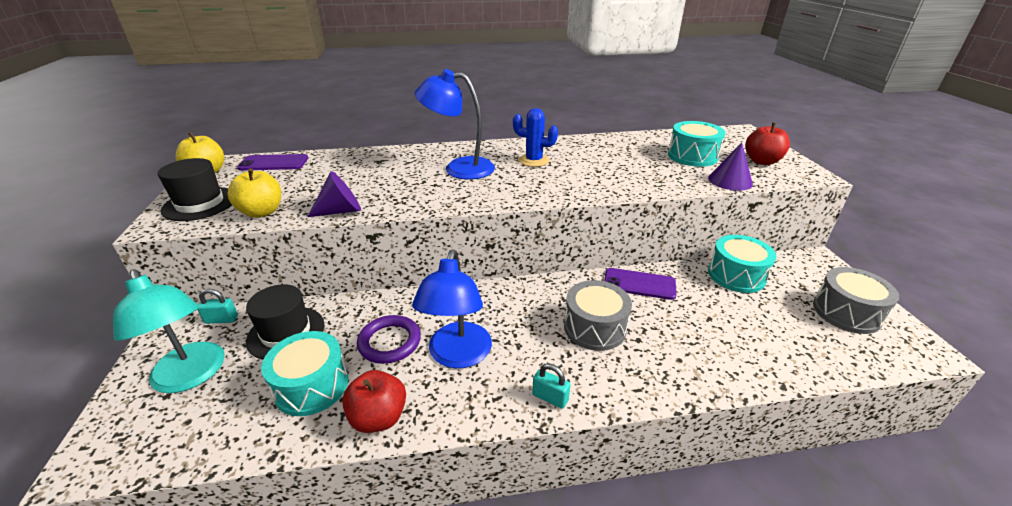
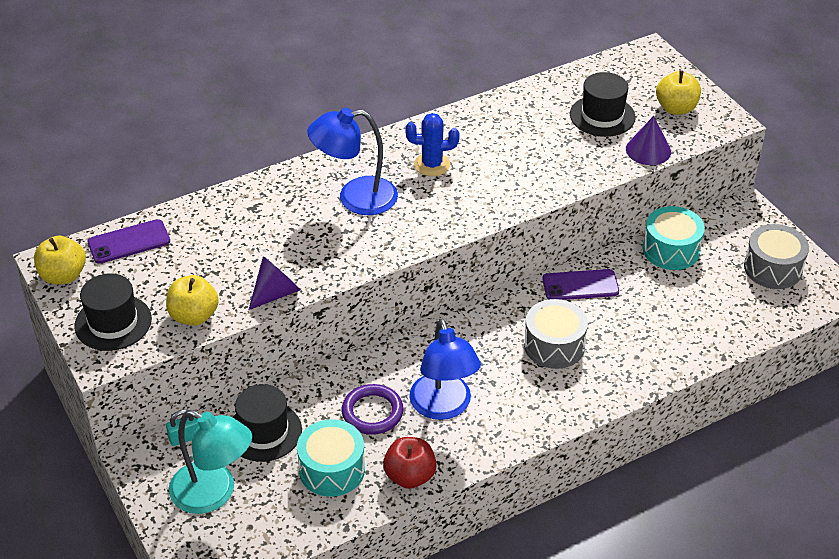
camera: 20 degrees left, 10 degrees up
turquoise padlock [532,363,571,409] -> none
turquoise drum [668,121,725,167] -> black hat [570,72,636,137]
red apple [745,123,790,165] -> yellow apple [656,70,701,115]

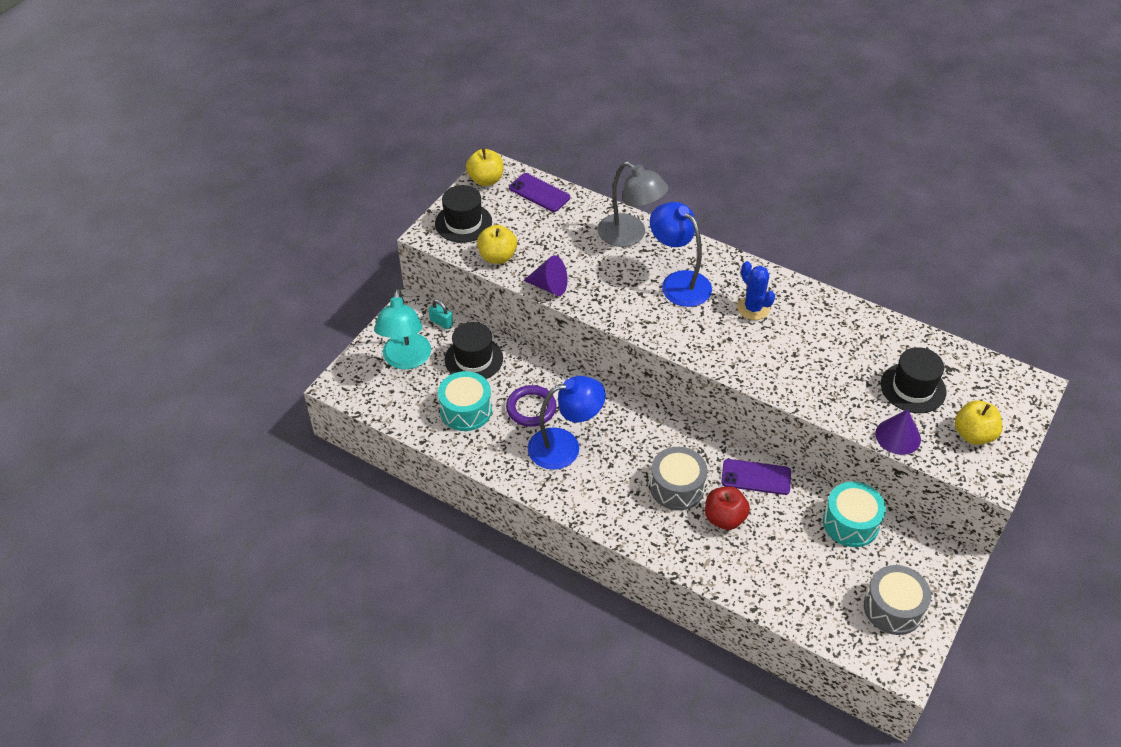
camera: 60 degrees right, 5 degrees up
red apple [383,437,437,489] -> red apple moved to [705,487,750,530]
blue lamp [409,318,481,420] -> blue lamp turned 150 degrees counterclockwise [528,376,606,470]
purple phone [542,269,619,300] -> purple phone turned 45 degrees counterclockwise [721,459,791,495]
none -> grey lamp [597,161,668,247]

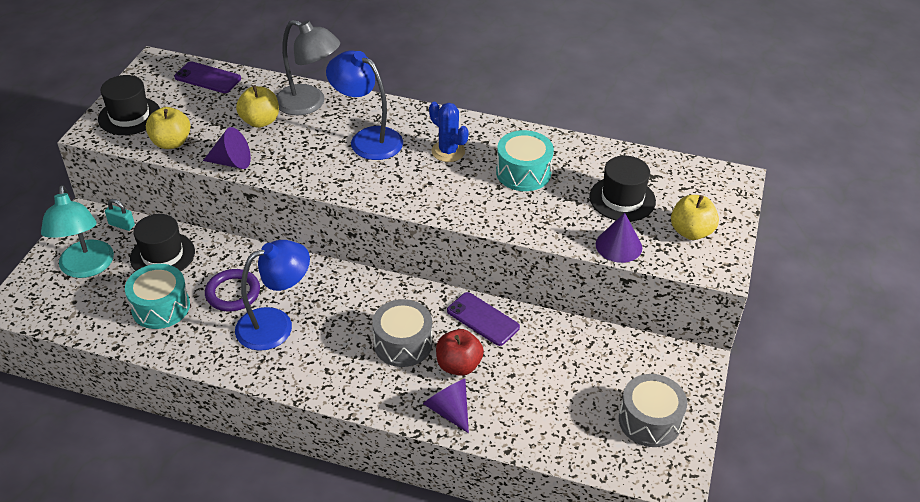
camera: 15 degrees left, 5 degrees down
yellow apple [466,148,504,186] -> yellow apple moved to [236,85,279,128]
purple phone [721,459,791,495] -> purple phone turned 45 degrees clockwise [447,292,520,346]
turquoise drum [823,482,886,547] -> turquoise drum moved to [496,130,554,191]
none -> purple cone [423,379,469,433]

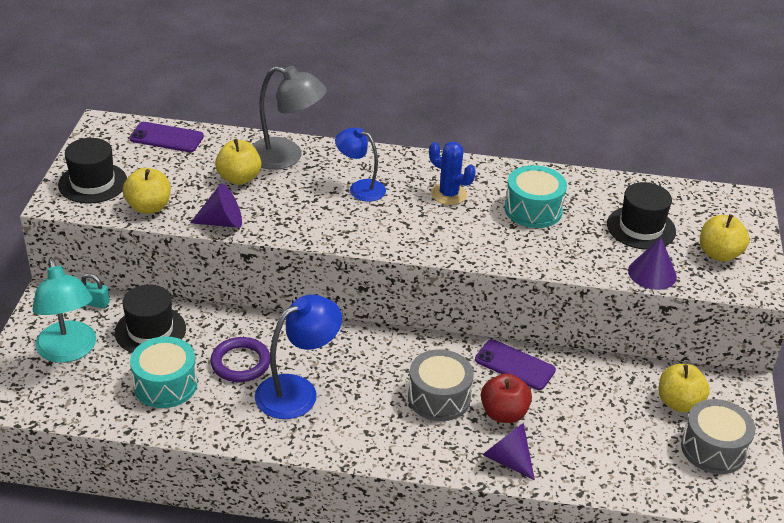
camera: 10 degrees left, 5 degrees down
blue lamp [326,51,403,160] -> blue lamp [335,128,386,202], size x0.65
none -> yellow apple [658,364,710,413]

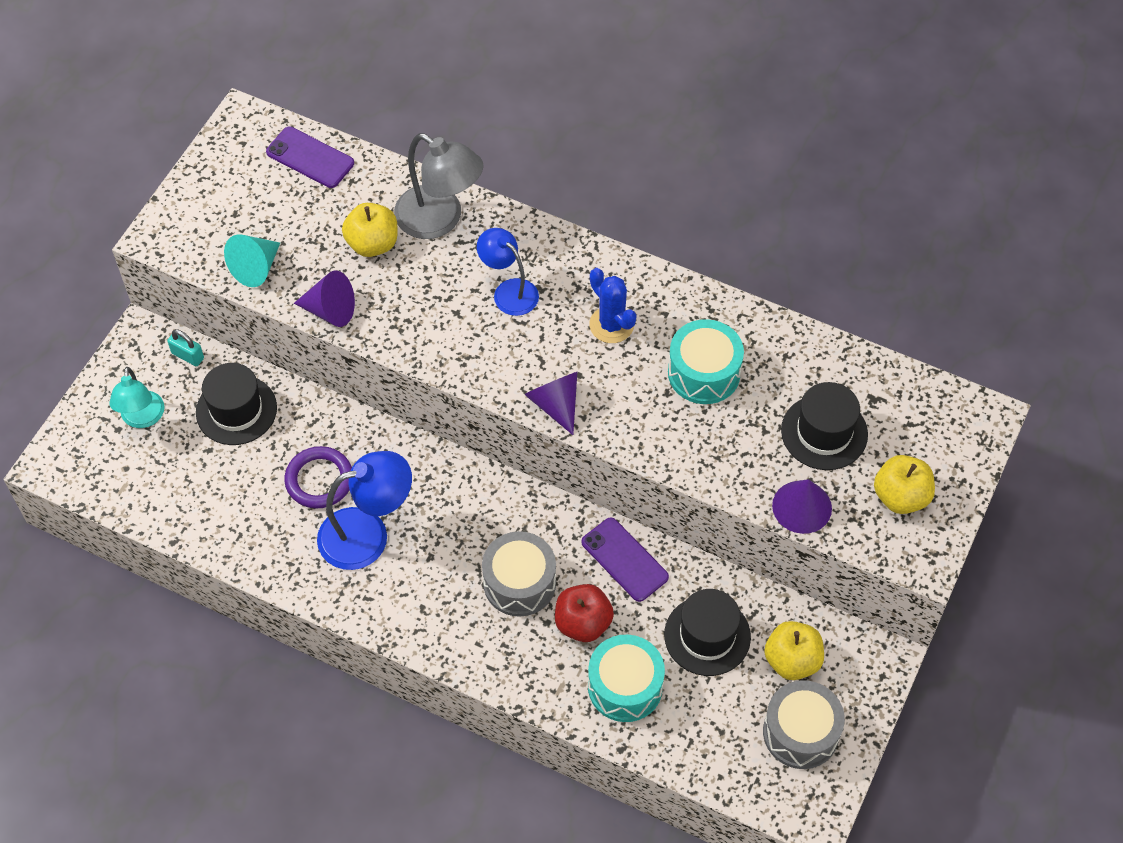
camera: 20 degrees right, 20 degrees up
turquoise lamp [33,258,96,363] -> turquoise lamp [110,367,165,428], size x0.65
black hat [58,138,127,203] -> black hat moved to [664,589,751,676]
yellow apple [123,168,171,214] -> turquoise cone [224,234,280,287]
turquoise drum [130,336,197,408] -> turquoise drum moved to [588,635,665,722]
purple cone [482,423,535,480] -> purple cone moved to [524,372,577,435]

